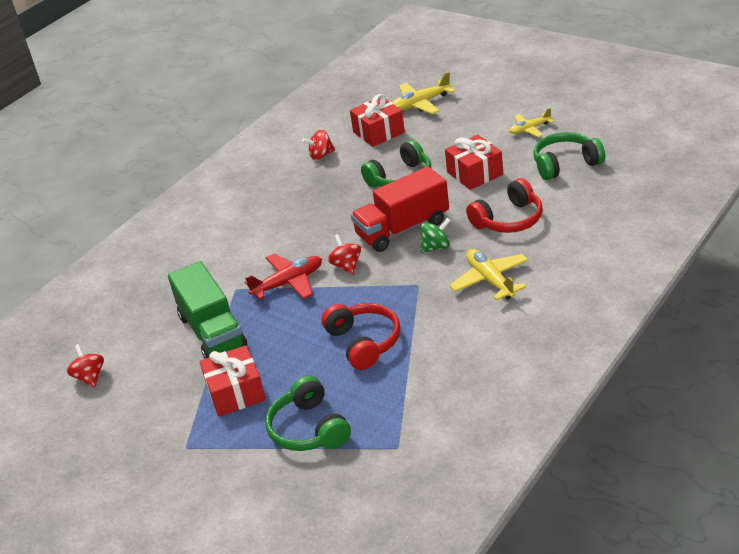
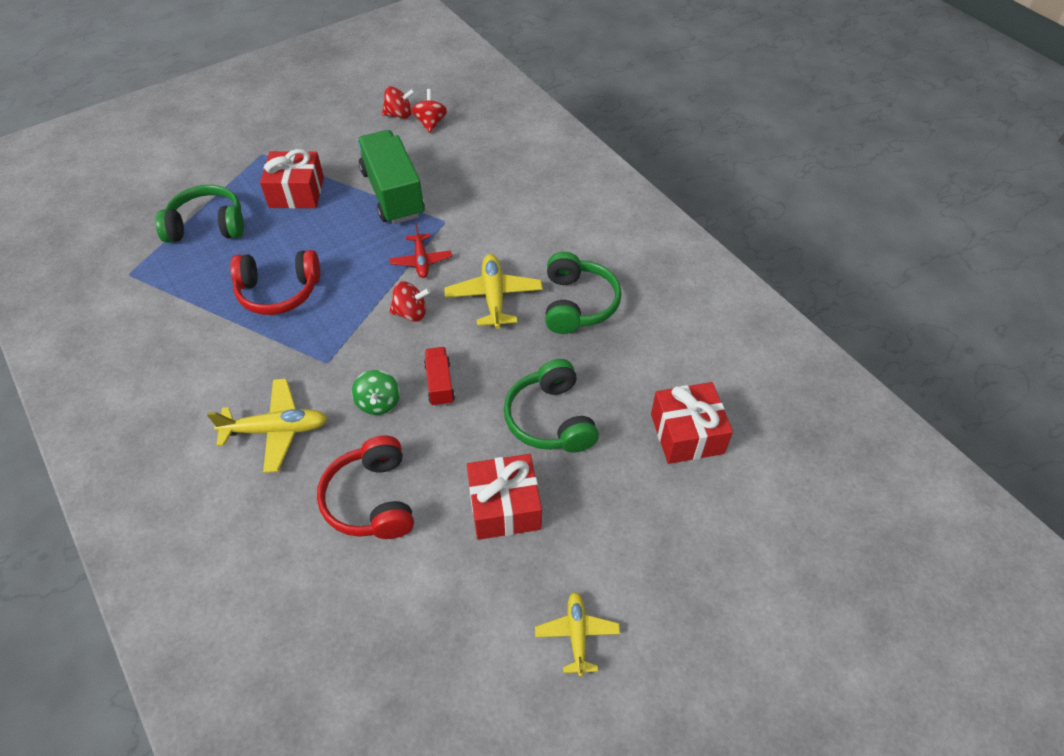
camera: 105 degrees right, 15 degrees up
green truck [168,261,247,359] -> green truck turned 75 degrees clockwise [357,130,425,224]
red plane [245,253,322,300] -> red plane [390,224,452,278], size x0.65
red spinning top [302,130,335,160] -> red spinning top moved to [412,89,447,133]
red truck [351,166,449,252] -> red truck [424,347,455,407], size x0.48
yellow plane [392,72,455,114] -> yellow plane moved to [444,254,543,329]
green headphones [533,132,605,180] -> green headphones moved to [545,252,622,334]

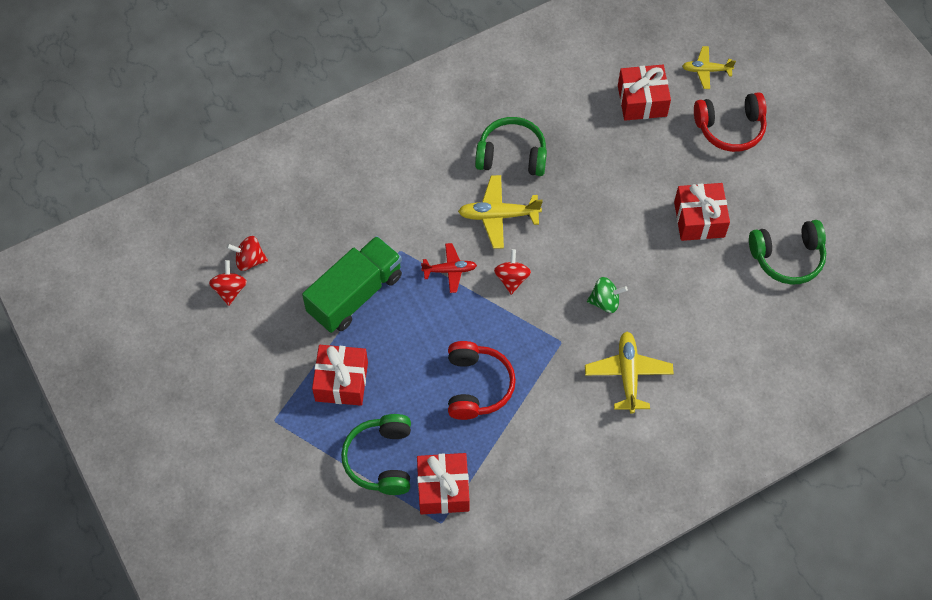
camera: 85 degrees left, 10 degrees up
red headphones [317,436,414,539] -> red headphones moved to [694,92,767,152]
green truck [357,130,425,224] -> green truck turned 150 degrees clockwise [302,236,402,333]
red truck [424,347,455,407] -> none
green headphones [504,359,599,453] -> green headphones moved to [749,220,826,285]
yellow plane [535,592,620,677] -> yellow plane moved to [682,46,736,89]
none -> red gift [417,453,470,514]

